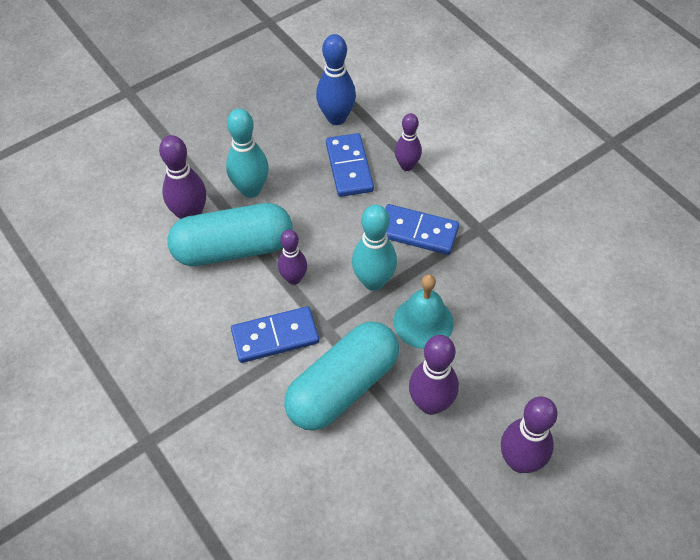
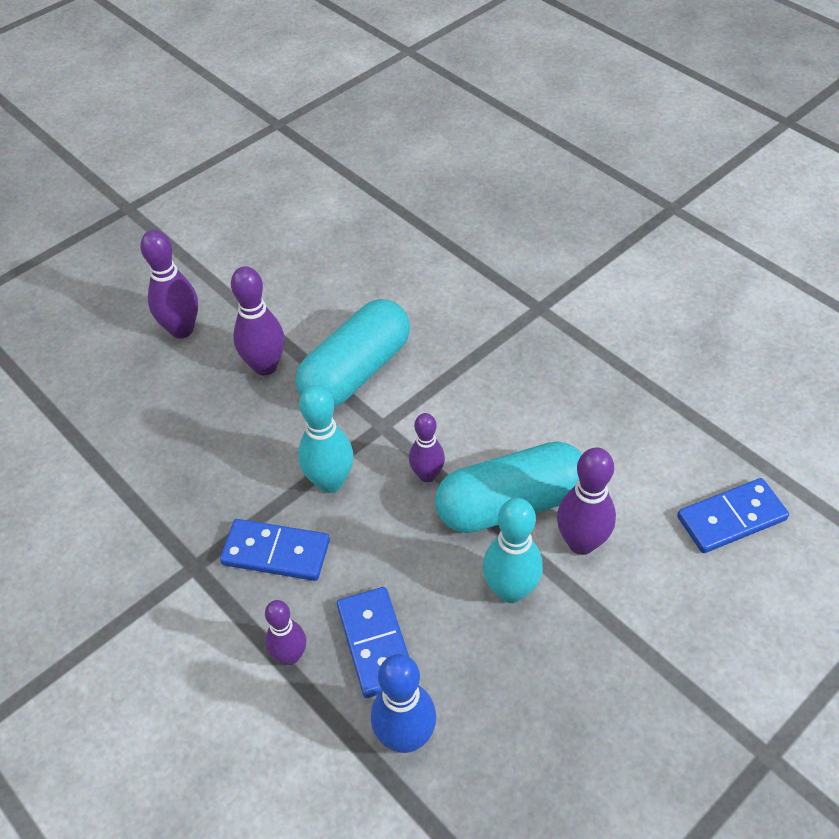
camera: 175 degrees right, 5 degrees down
blue domino [231,306,319,363] -> blue domino moved to [677,478,789,553]
turquoise bell [394,274,454,349] -> none

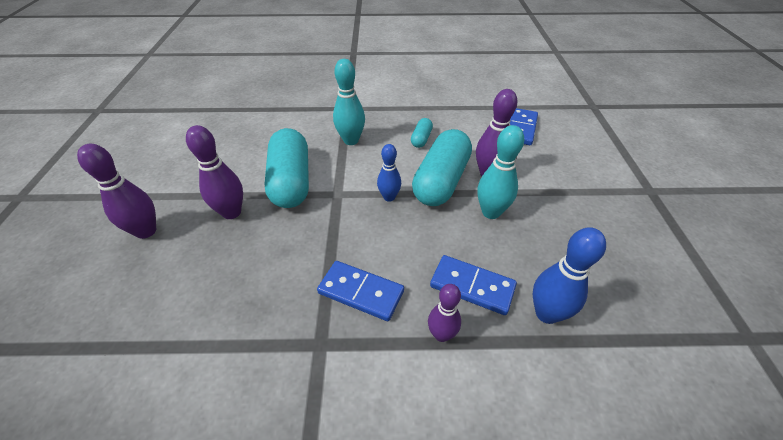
camera: 50 degrees left, 5 degrees down
blue domino [220,519,330,581] -> blue domino turned 60 degrees clockwise [317,261,404,321]
turquoise bowling pin [298,385,354,493] -> turquoise bowling pin moved to [333,59,365,145]
purple bowling pin [409,413,445,482] -> blue bowling pin [377,144,401,202]
none -> turquoise capsule [411,118,433,148]

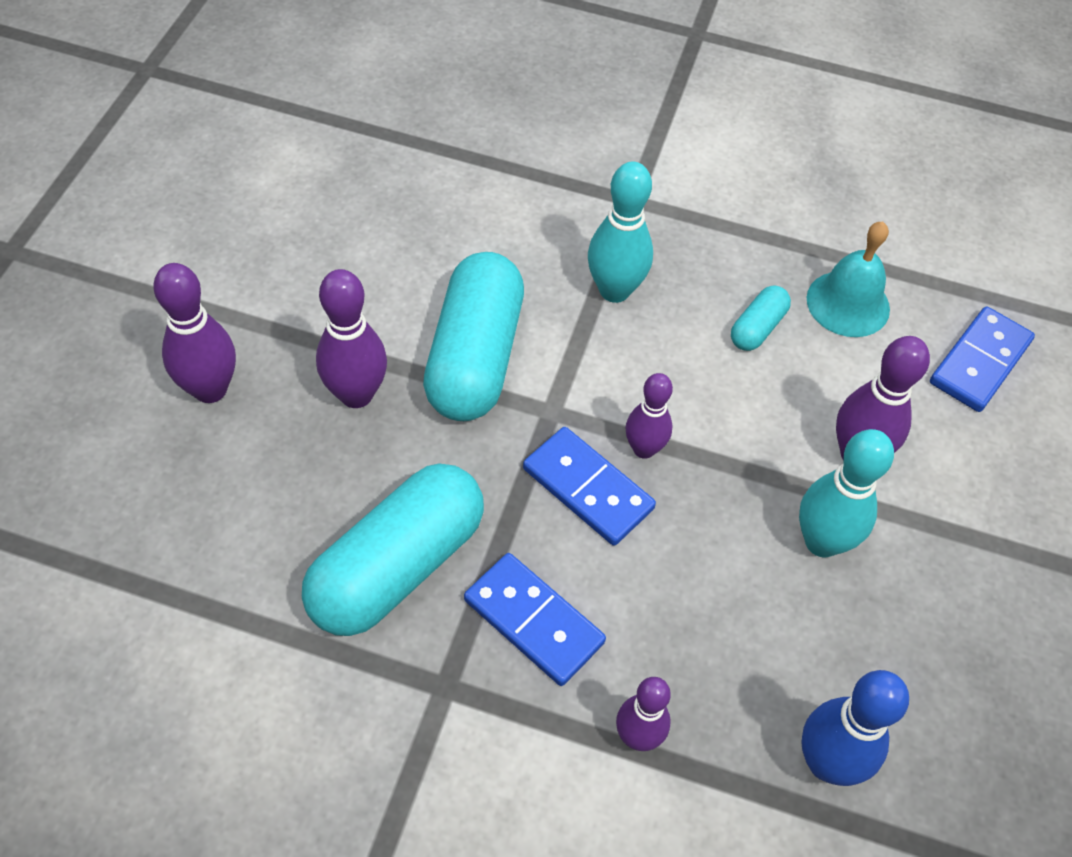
camera: 15 degrees right, 10 degrees up
blue bowling pin [377,144,401,202] -> purple bowling pin [625,373,673,459]
turquoise capsule [412,129,472,206] -> turquoise capsule moved to [302,463,484,636]
blue domino [430,255,517,315] -> blue domino moved to [523,427,656,546]
none -> turquoise bell [807,221,890,337]

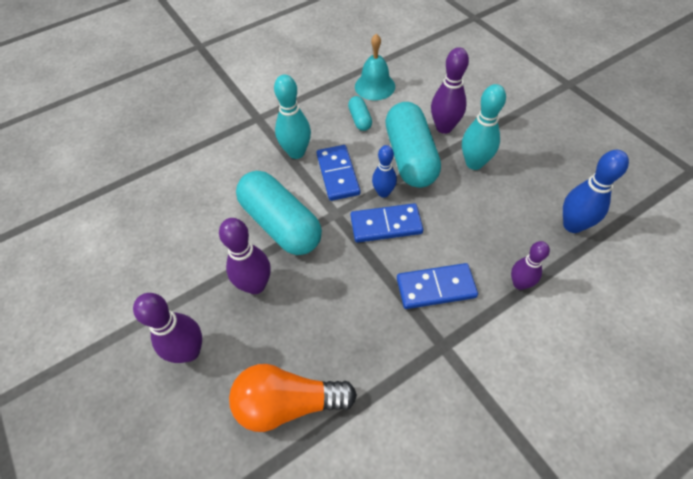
camera: 45 degrees left, 0 degrees up
turquoise capsule [302,463,484,636] -> turquoise capsule moved to [385,102,441,188]
purple bowling pin [625,373,673,459] -> blue bowling pin [372,145,397,198]
blue domino [930,306,1035,412] -> blue domino moved to [317,145,360,201]
none -> orange light bulb [229,364,357,432]

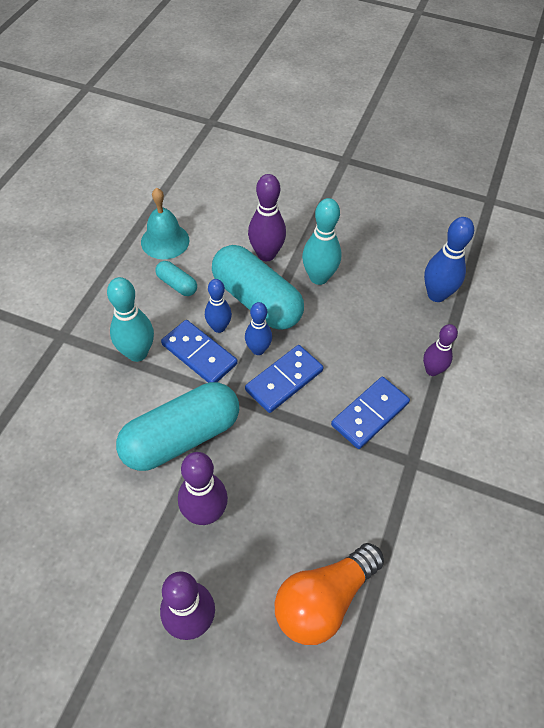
camera: 40 degrees left, 0 degrees up
turquoise capsule [236,171,322,255] -> turquoise capsule turned 45 degrees counterclockwise [116,382,239,471]
none -> blue bowling pin [205,279,232,333]

